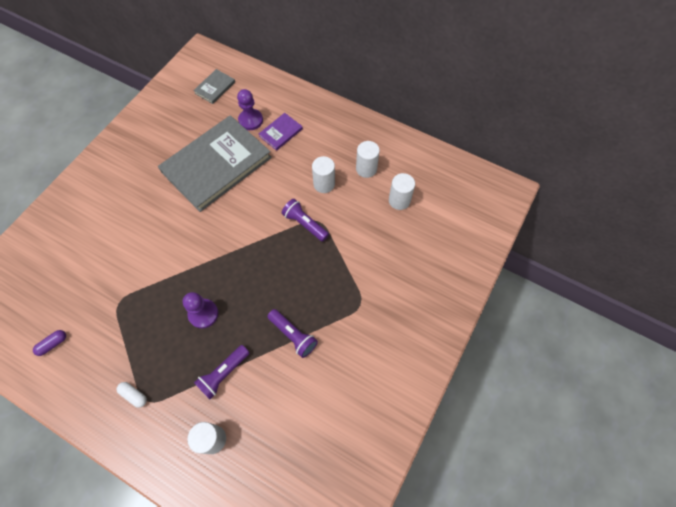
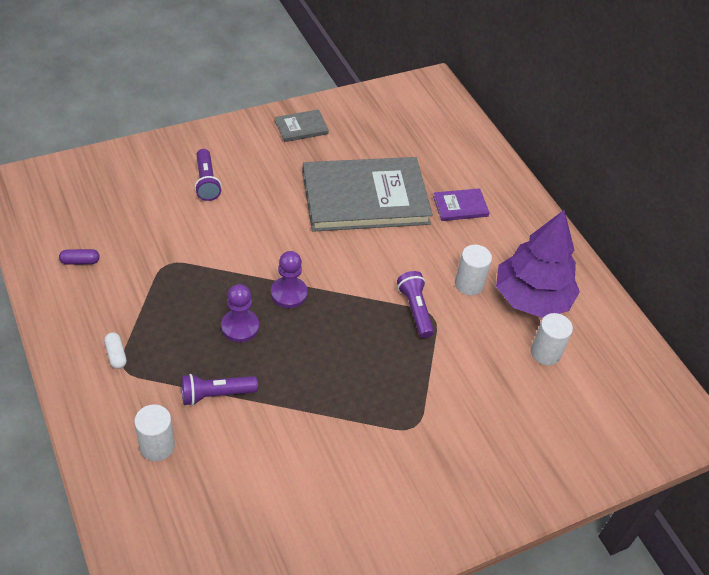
camera: 30 degrees right, 15 degrees down
grey book [193,69,235,104] -> grey book moved to [275,109,329,142]
purple pawn [237,89,263,130] -> purple pawn moved to [271,251,308,308]
purple flashlight [267,309,318,358] -> purple flashlight moved to [195,149,222,201]
white cylinder [356,141,380,178] -> purple tree [496,210,580,318]

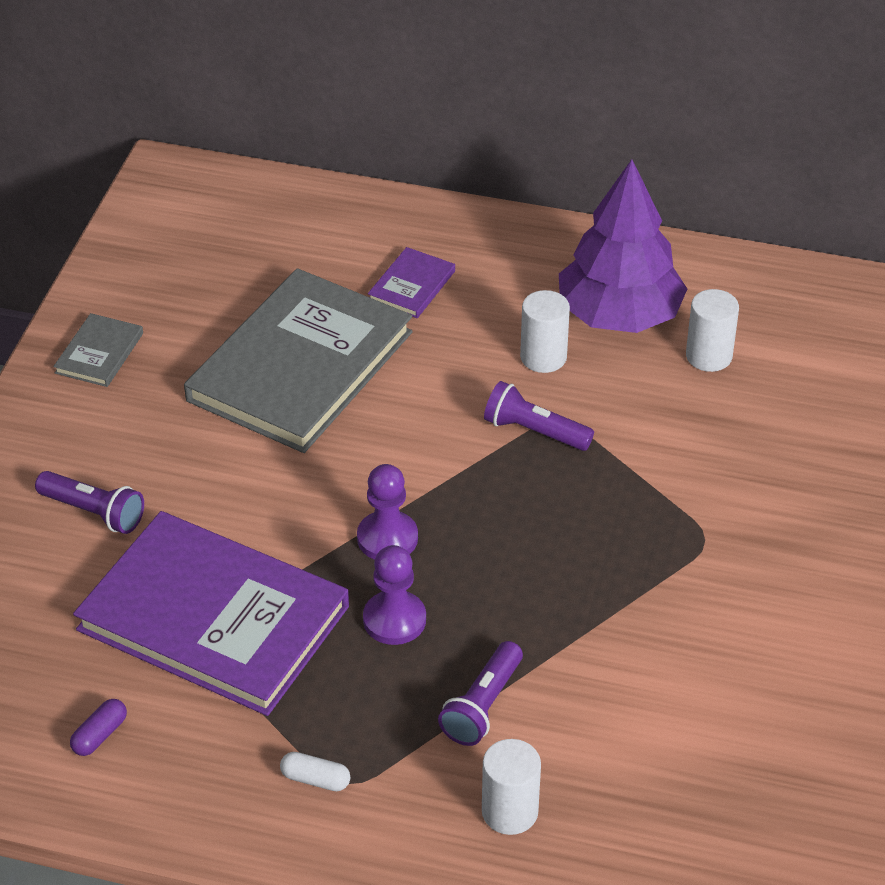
camera: 45 degrees left, 5 degrees down
none -> purple book [73,511,349,716]

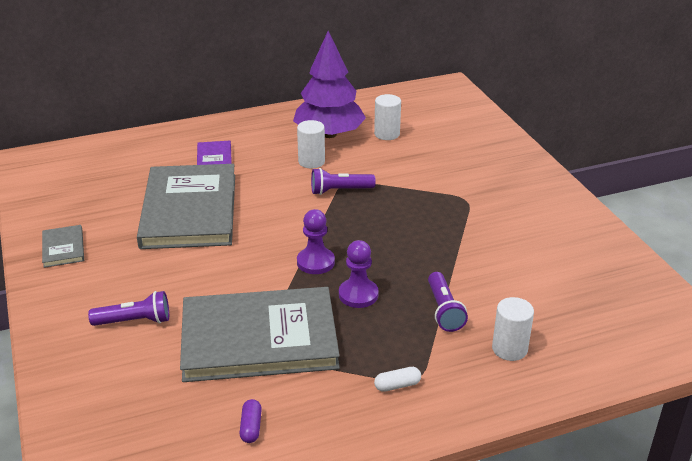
camera: 35 degrees left, 10 degrees down
purple book [73,511,349,716] -> grey book [180,287,340,382]

